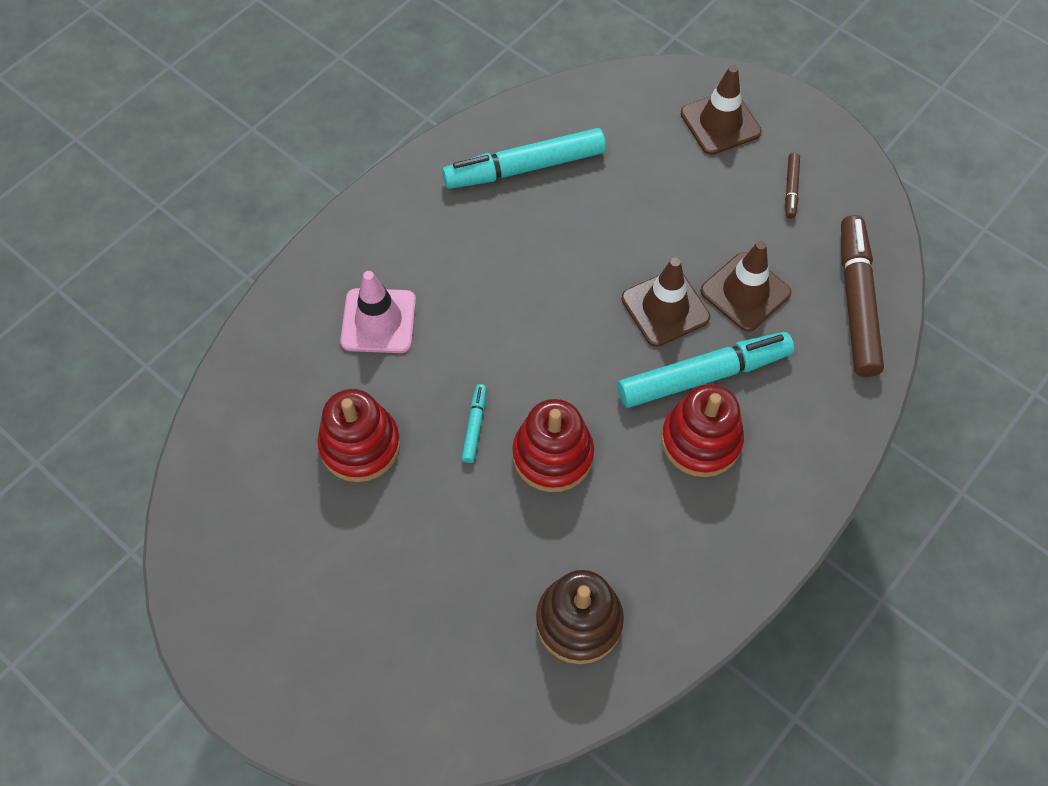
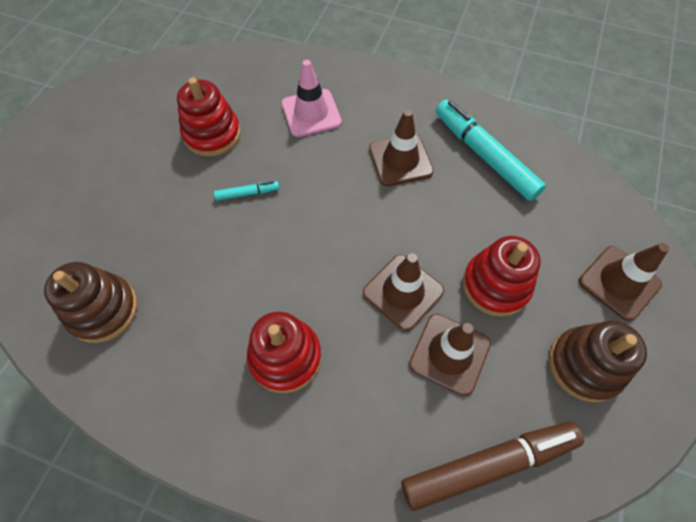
camera: 70 degrees right, 0 degrees up
red stacking toy [512,399,594,492] -> red stacking toy moved to [463,236,541,317]
turquoise marker [618,332,794,408] -> none
brown marker [785,153,800,219] -> brown stacking toy [549,321,647,402]
none -> brown traffic cone [369,110,434,186]

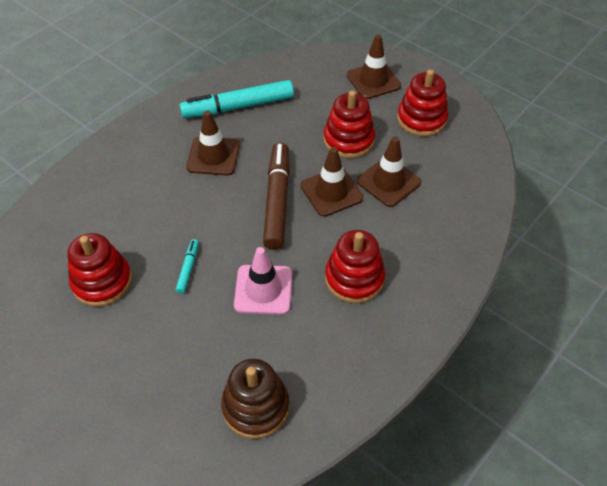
camera: 70 degrees left, 10 degrees down
pink traffic cone [282,60,342,137] -> pink traffic cone moved to [234,247,292,315]
brown marker [401,422,584,511] -> brown marker moved to [263,142,290,250]
brown stacking toy [549,321,647,402] -> red stacking toy [397,69,449,137]

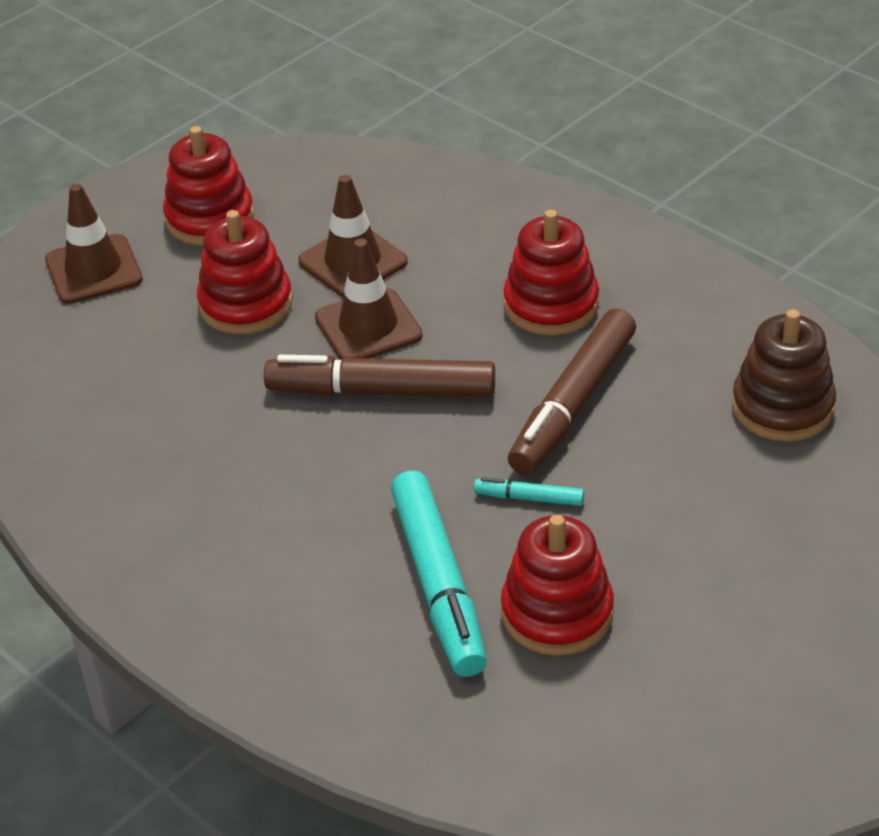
camera: 85 degrees left, 10 degrees down
turquoise marker [179,80,294,118] -> turquoise marker moved to [391,470,487,677]
brown traffic cone [186,111,240,176] -> none
pink traffic cone [234,247,292,315] -> brown marker [508,308,636,475]

